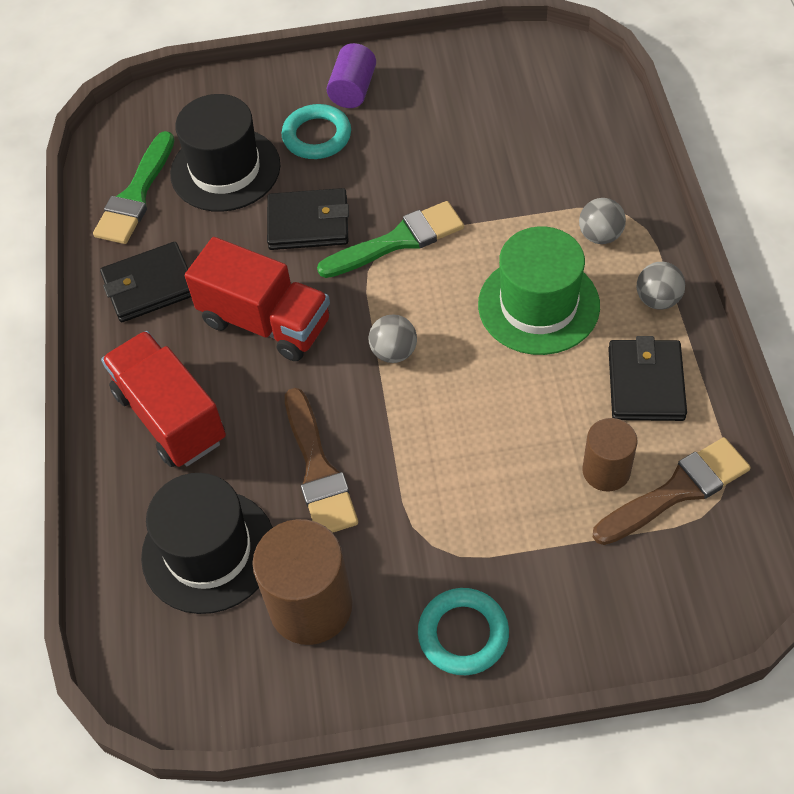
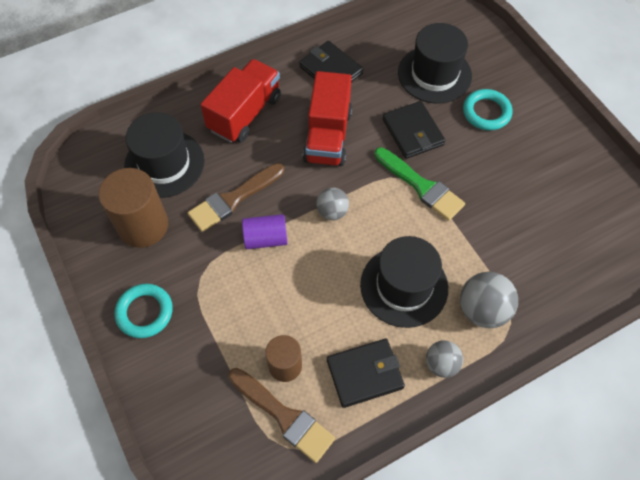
camera: 65 degrees right, 5 degrees up
green brush [93,131,174,244] -> none
purple cylinder [327,43,376,108] -> purple cylinder moved to [242,214,288,249]
green hat [478,226,600,355] -> black hat [360,236,448,328]
grey ball [579,198,626,244] -> grey ball [460,272,518,328], size x1.58

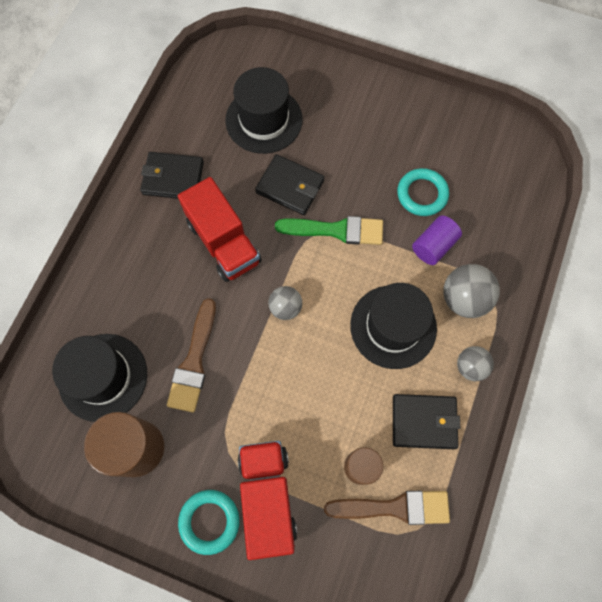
camera: 40 degrees left, 10 degrees up
red truck [200,59,281,143] -> red truck moved to [238,441,297,560]
purple cylinder [242,214,288,249] -> purple cylinder moved to [412,216,462,265]
black wallet [327,339,405,408] -> black wallet turned 60 degrees clockwise [393,394,460,449]
turquoise ring [463,89,512,130] -> turquoise ring moved to [397,168,449,216]

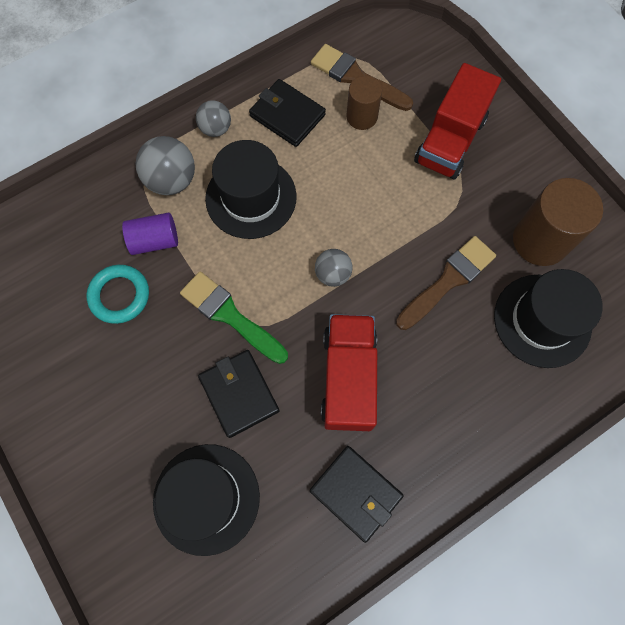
camera: 145 degrees left, 0 degrees up
turquoise ring [178,490,240,555] -> none

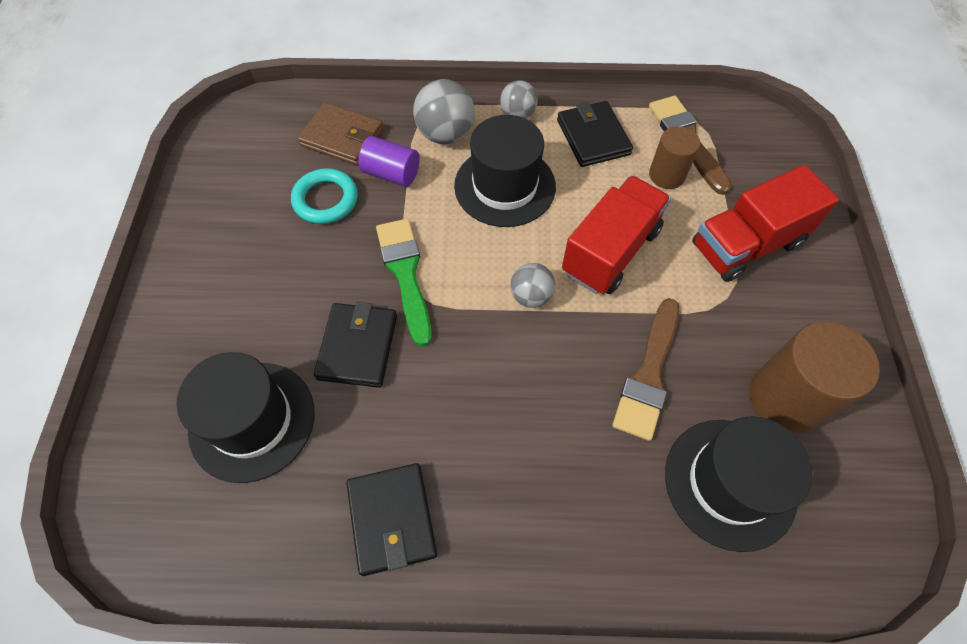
camera: 35 degrees right, 10 degrees down
red truck [321,314,377,431] -> red truck moved to [562,176,671,294]
brown brush [396,236,496,330] -> brown brush turned 120 degrees clockwise [612,298,679,441]
none -> brown wallet [297,102,383,166]

